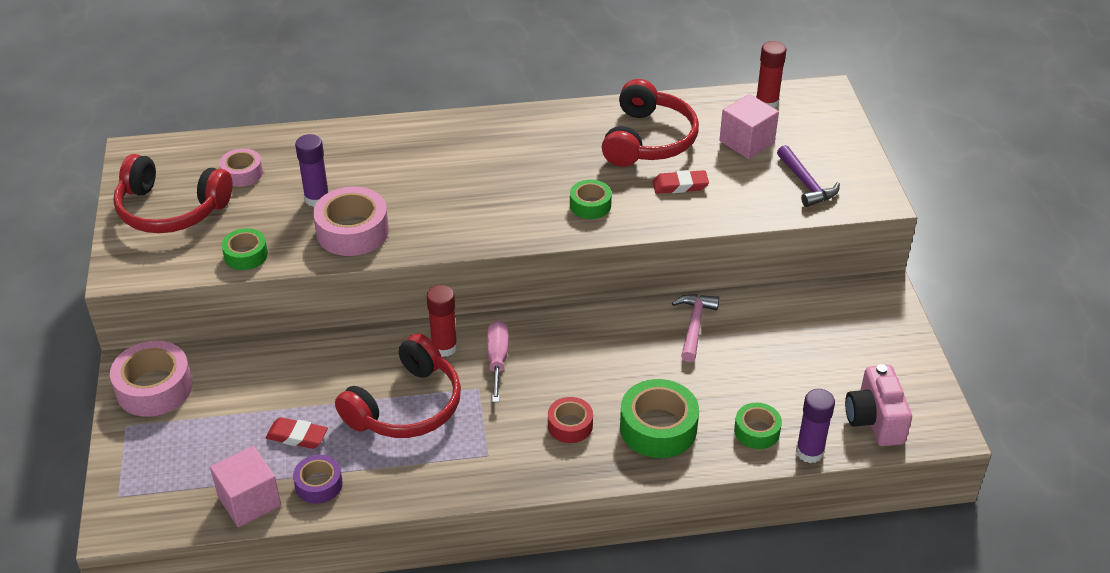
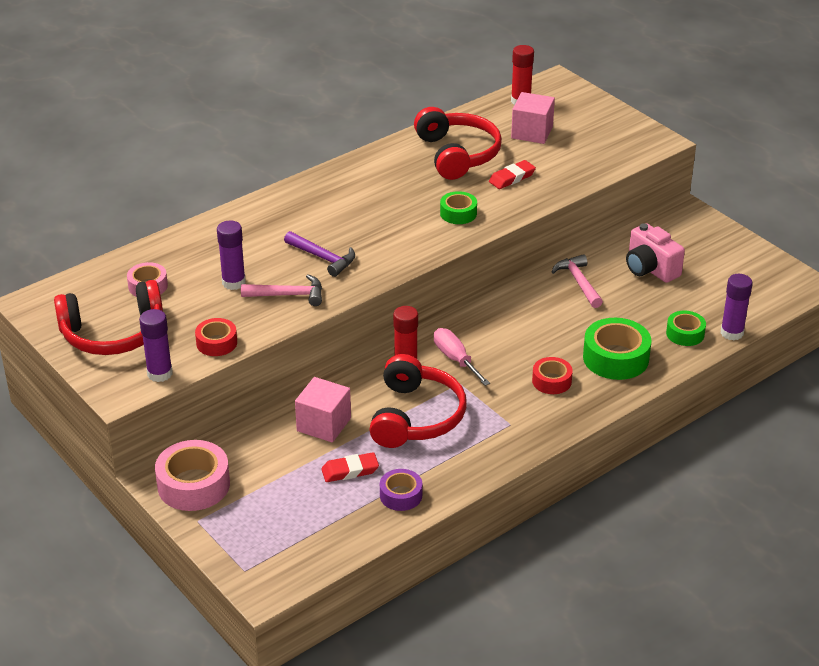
camera: 30 degrees left, 5 degrees down
pink cube [210,446,281,527] -> pink cube moved to [295,377,351,442]
green tape [221,228,268,270] -> red tape [195,318,237,356]
pink tape [313,187,389,256] -> pink hammer [241,274,322,306]
purple hammer [777,145,840,207] -> purple hammer moved to [284,231,355,277]
pink camera [845,364,912,446] -> pink camera moved to [626,223,685,283]
none -> purple glue stick [139,309,173,382]

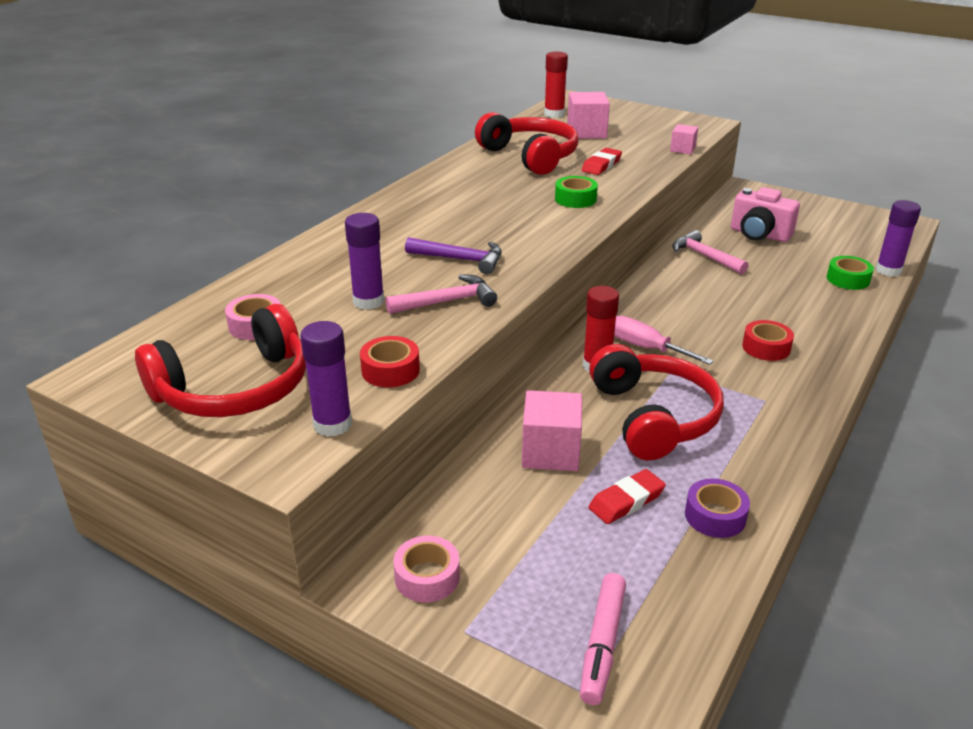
camera: 20 degrees left, 5 degrees down
pink tape [155,440,230,511] -> pink tape [393,536,460,603], size x0.59
green tape [583,318,651,380] -> none
none -> pink marker [580,573,626,705]
none -> pink cube [670,124,698,154]

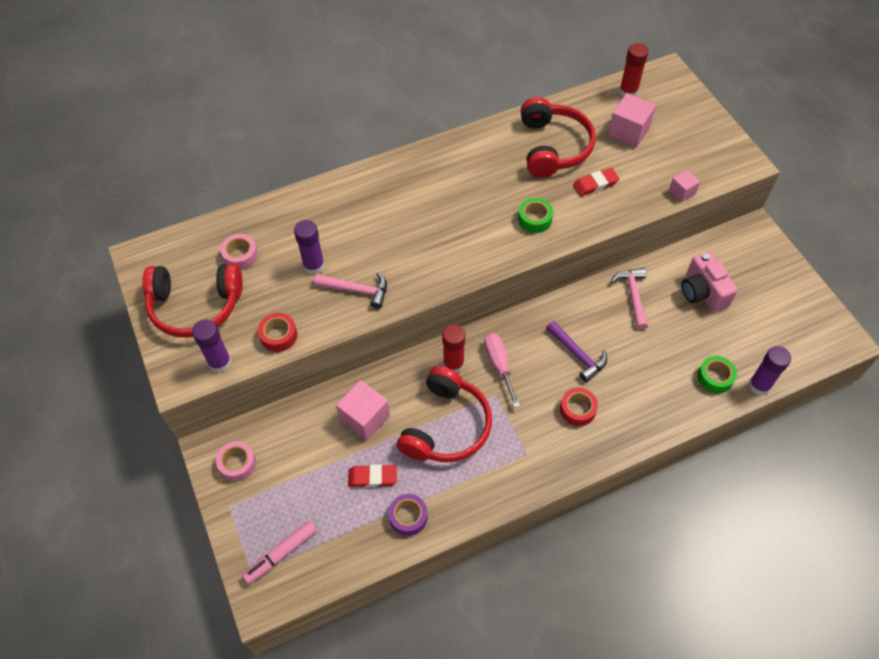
camera: 35 degrees right, 25 degrees up
purple hammer [405,237,502,274] -> purple hammer moved to [546,321,607,382]

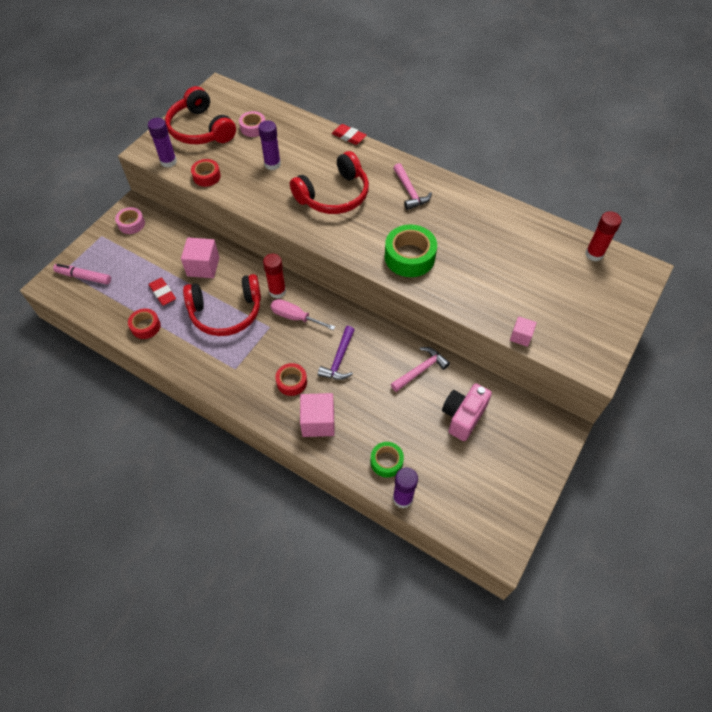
camera: 55 degrees right, 0 degrees up
pink hammer [314,272,387,309] -> pink hammer moved to [393,163,432,210]
purple tape [389,494,428,536] -> red tape [128,308,161,339]
pink screwdriver [484,333,520,408] -> pink screwdriver turned 105 degrees counterclockwise [271,299,335,330]
green tape [518,198,553,233] -> green tape [385,224,437,277], size x1.70
red headphones [521,97,596,178] -> red headphones moved to [290,151,369,214]
red eraser [573,168,619,196] -> red eraser moved to [332,124,367,145]
pink cube [608,93,656,148] -> pink cube moved to [300,393,335,437]

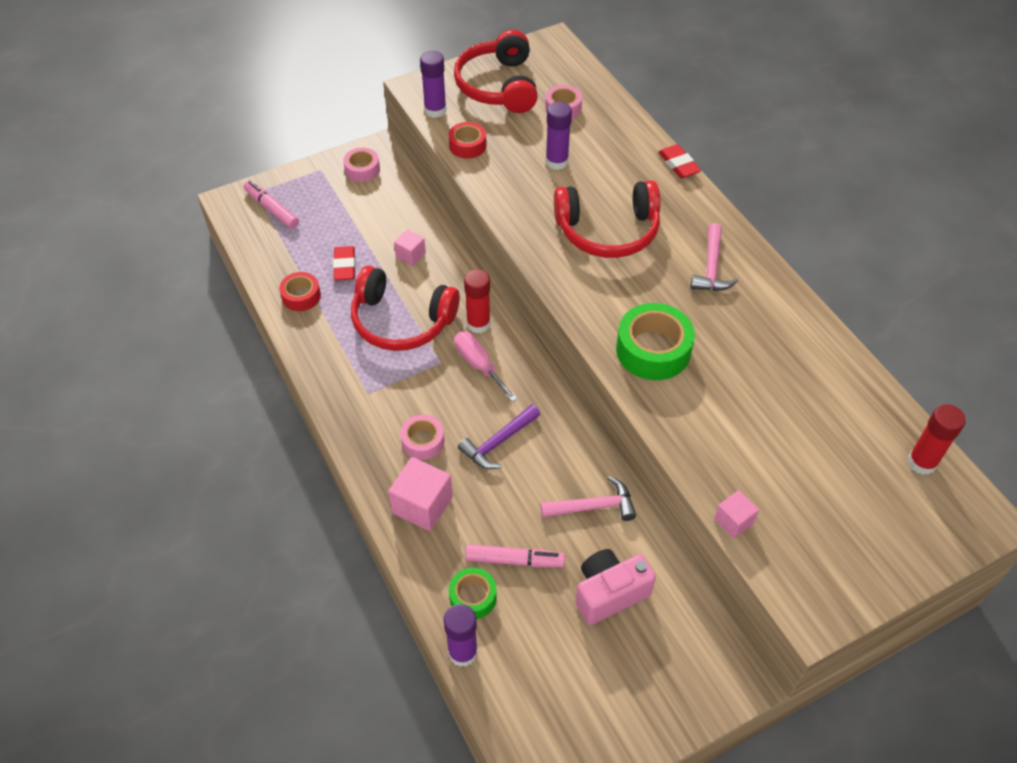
camera: 30 degrees right, 5 degrees down
pink cube [181,237,219,278] -> pink cube [394,229,426,266], size x0.58
red tape [275,363,307,396] -> pink tape [400,415,445,460]
none -> pink marker [465,544,565,567]

